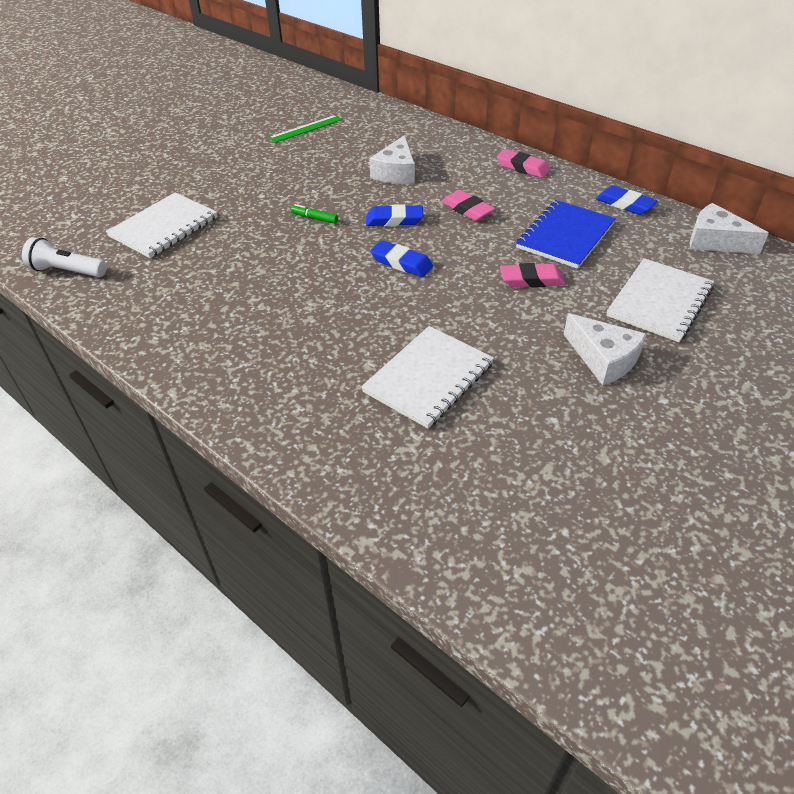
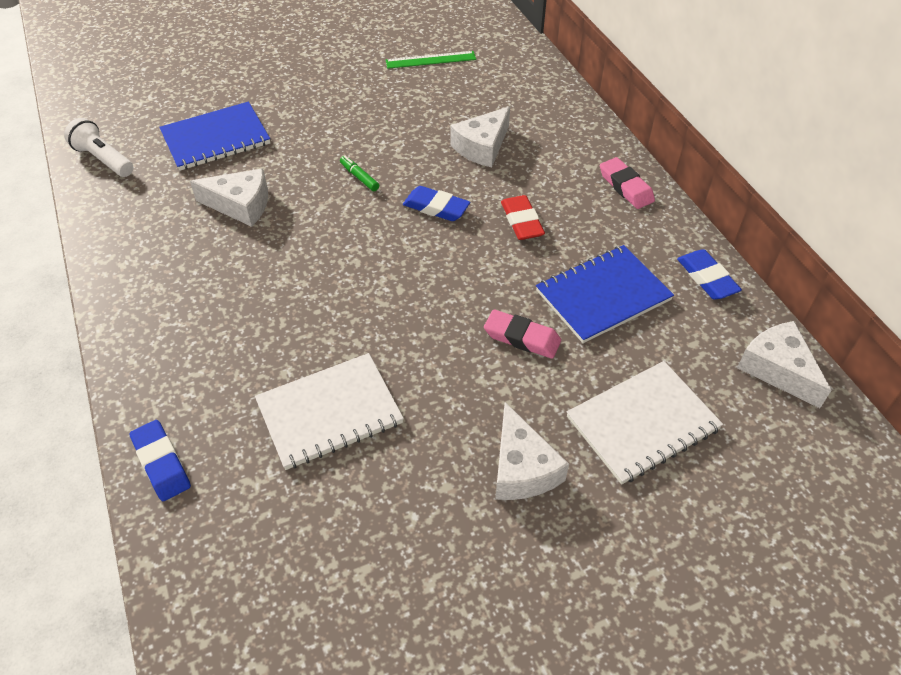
camera: 25 degrees right, 5 degrees up
white notebook [106,192,218,258] -> blue notebook [159,101,270,171]
blue eraser [370,240,433,277] -> blue eraser moved to [130,420,191,501]
pink eraser [441,190,495,221] -> red eraser [501,195,545,240]
none -> white cheese [190,168,268,227]

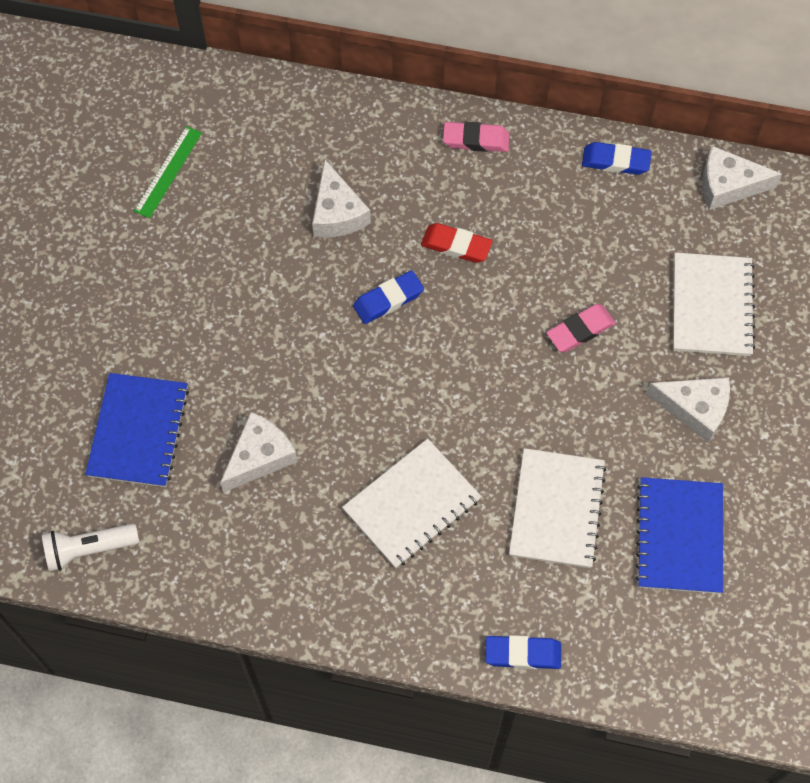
camera: 55 degrees left, 15 degrees up
green marker [340,156,379,191] -> none
blue notebook [536,245,674,343] -> blue notebook moved to [635,477,723,594]
none -> white notebook [342,439,482,568]

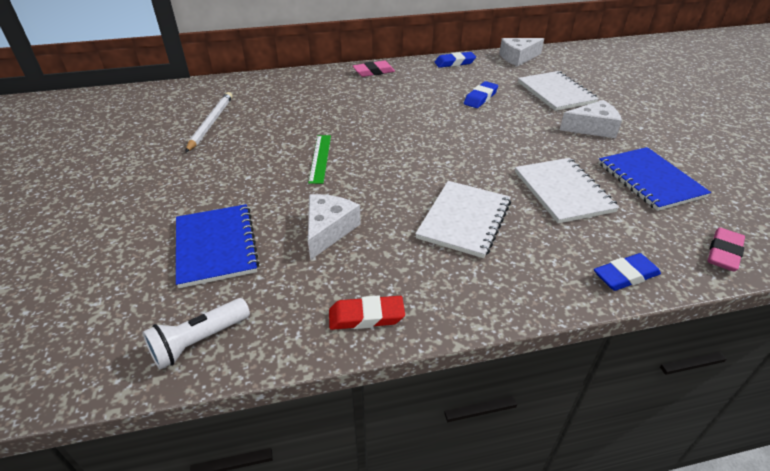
camera: 25 degrees left, 25 degrees down
green ruler [134,126,202,218] -> green ruler moved to [308,135,331,184]
white cheese [312,160,371,238] -> none
blue eraser [353,270,424,324] -> blue eraser moved to [464,81,498,108]
red eraser [421,223,492,263] -> red eraser moved to [329,295,405,330]
pink eraser [546,304,616,352] -> pink eraser moved to [708,228,745,271]
none -> white pencil [185,92,233,153]

